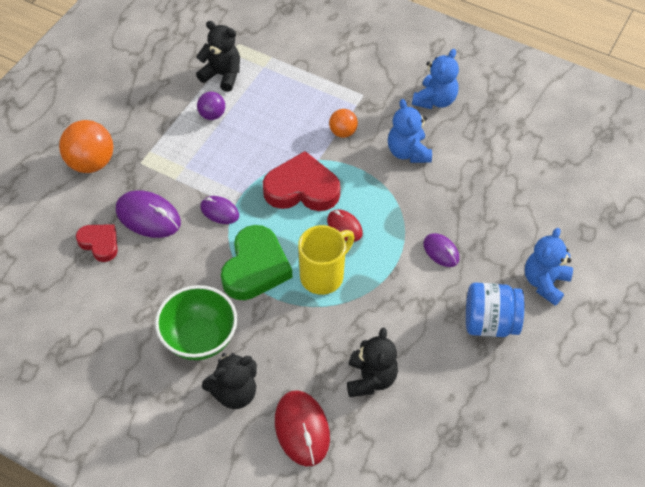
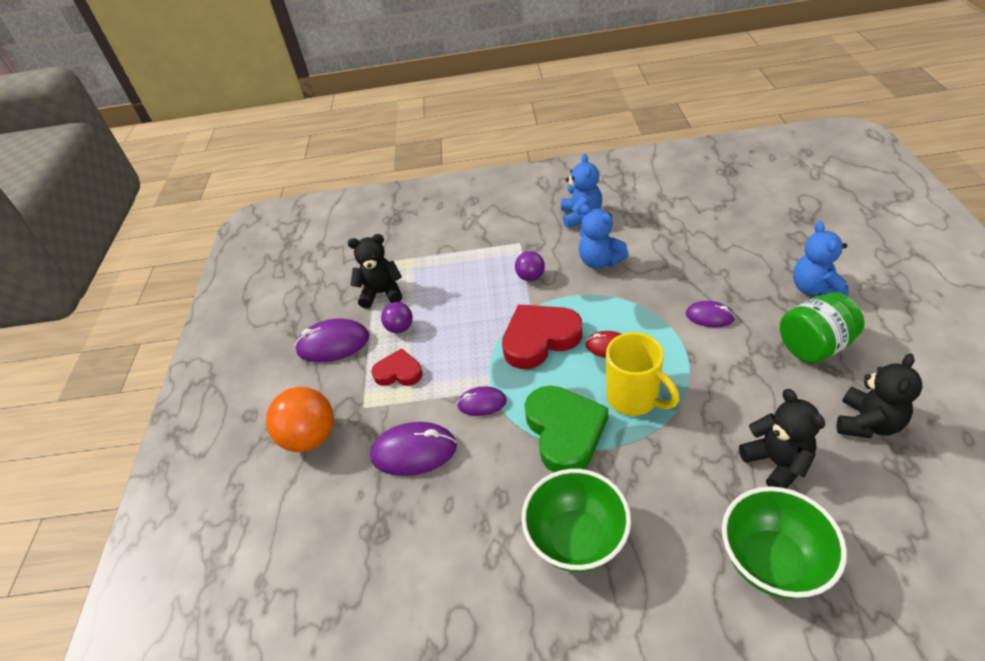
camera: 25 degrees left, 10 degrees down
red heart [76,224,118,262] -> red heart moved to [371,348,423,386]
black teddy bear [202,353,257,409] -> black teddy bear moved to [836,354,922,438]
red mouse [275,390,330,467] -> green bowl [722,487,847,599]
yellow mug [298,225,354,295] -> yellow mug turned 120 degrees clockwise [606,332,680,416]
orange ball [329,109,358,138] -> purple ball [515,251,545,281]
blue jar [466,282,524,337] -> green jar [780,292,864,363]
none -> purple mouse [295,318,369,362]

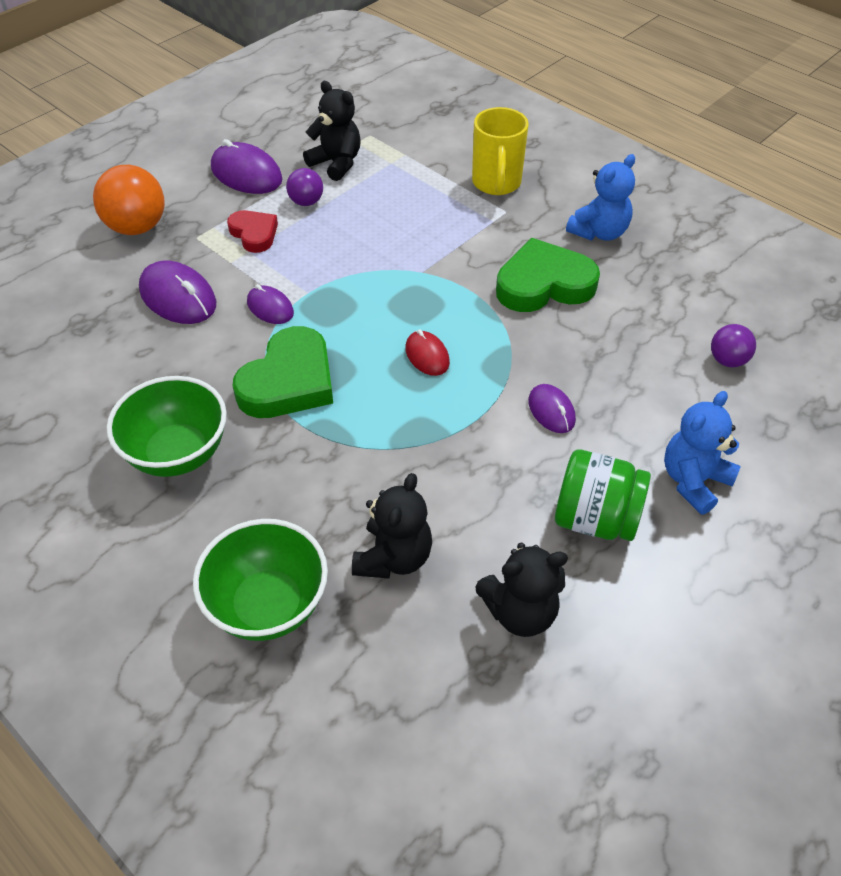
camera: 40 degrees right, 5 degrees up
red heart [502,304,583,369] -> none
purple ball [515,251,545,281] -> purple ball moved to [711,324,756,367]
blue teddy bear [579,205,629,269] -> green heart [496,238,600,312]
yellow mug [606,332,680,416] -> yellow mug moved to [472,107,529,195]

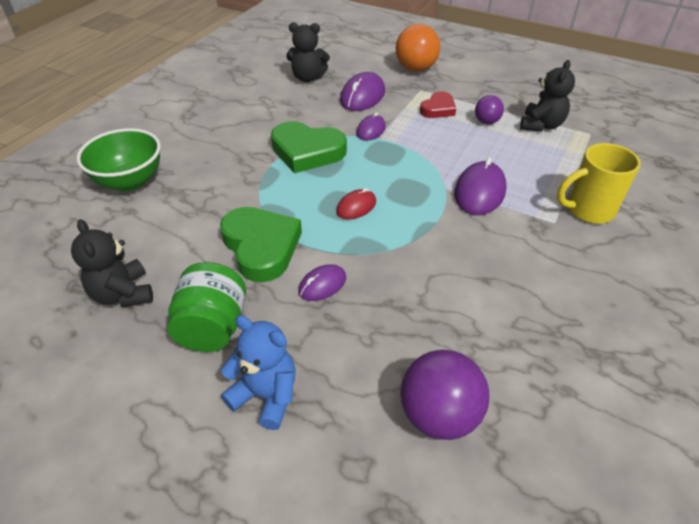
camera: 75 degrees right, 5 degrees down
green bowl [107,376,227,477] -> none
purple mouse [211,139,282,194] -> purple mouse moved to [454,157,507,215]
black teddy bear [352,473,432,579] -> black teddy bear moved to [286,22,330,82]
green heart [496,238,600,312] -> green heart moved to [220,207,302,282]
blue teddy bear [566,154,635,241] -> none
purple ball [711,324,756,367] -> purple ball [400,350,489,440], size x1.78

